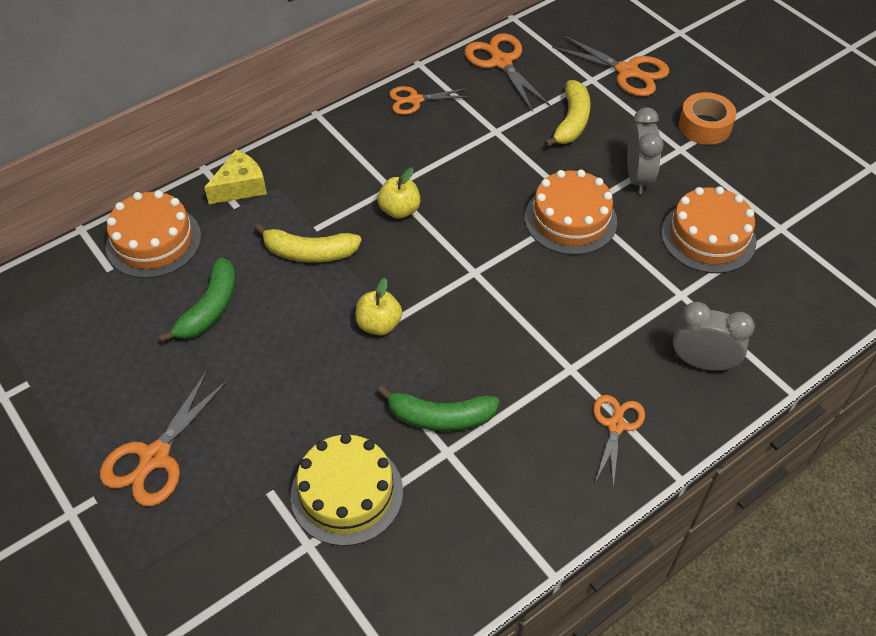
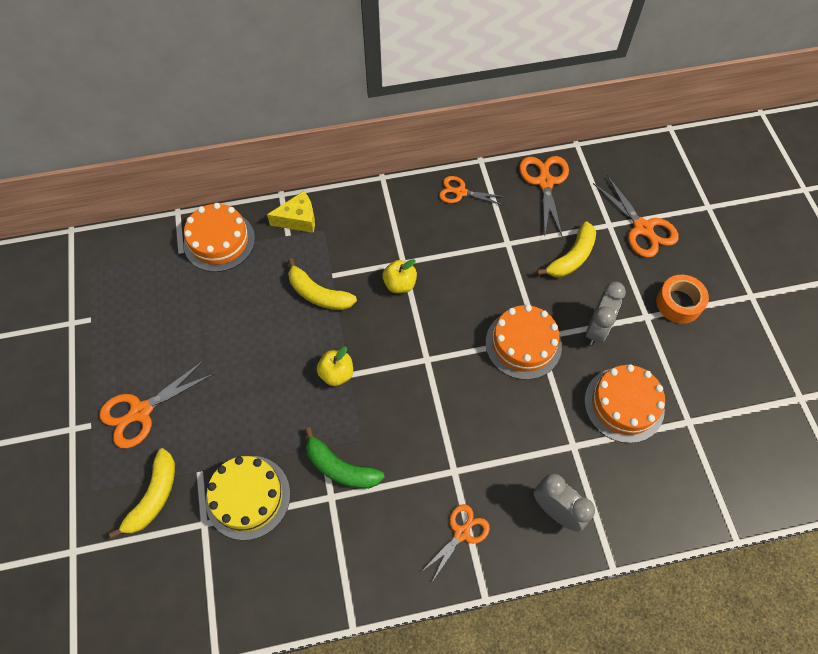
camera: 25 degrees right, 10 degrees up
green banana [159,257,236,342] -> none
none -> yellow banana [109,448,175,539]

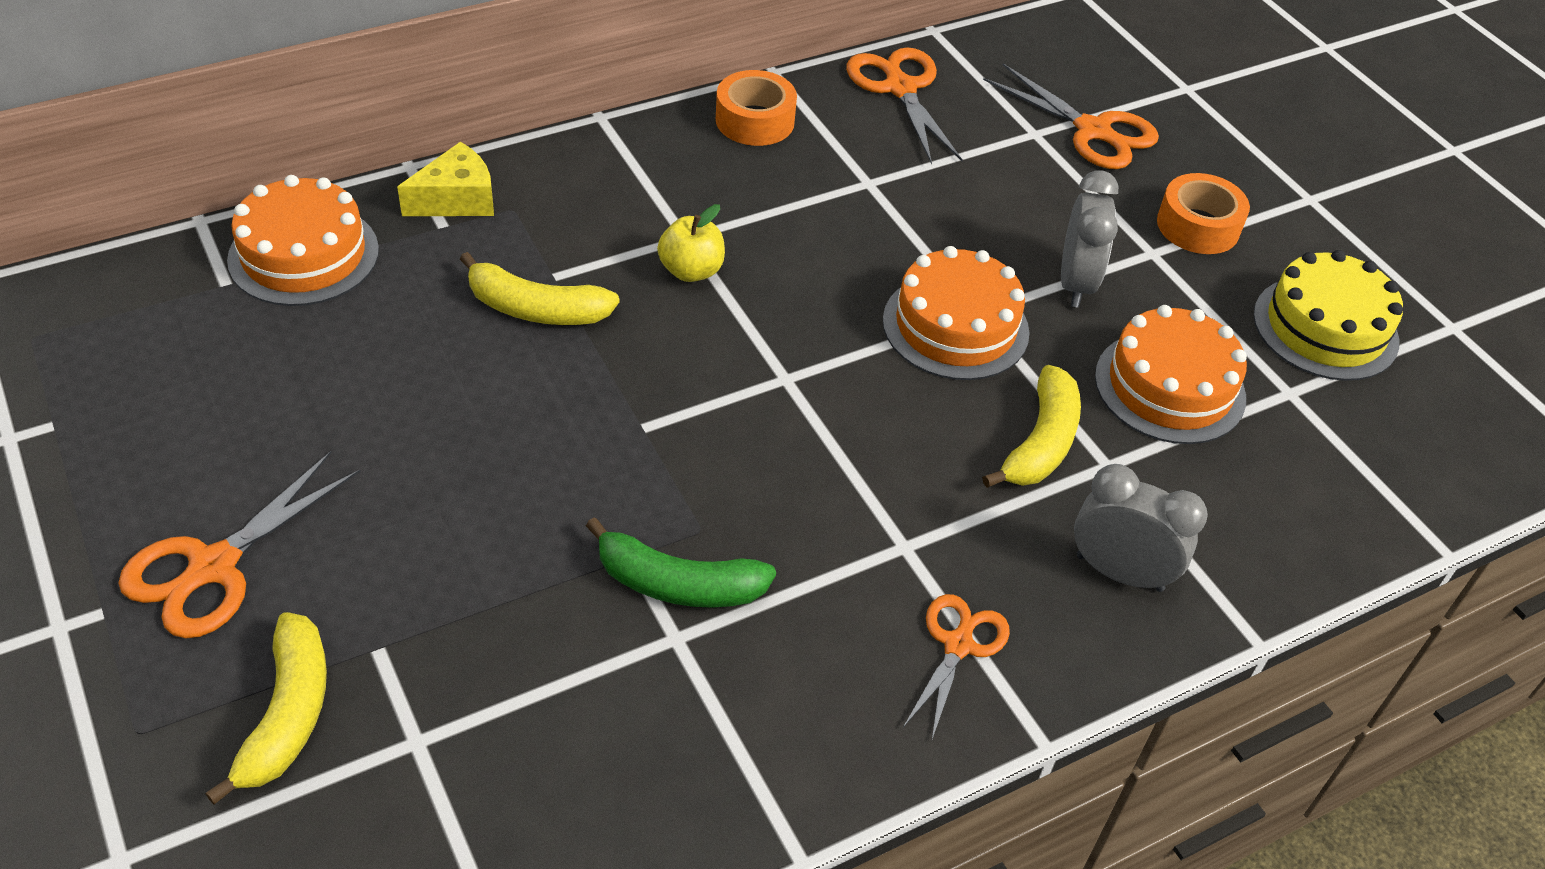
camera: 20 degrees left, 15 degrees down
yellow cake [206,456,290,540] -> yellow cake moved to [1253,250,1403,381]
yellow apple [317,347,353,386] -> none
orange scissors [439,176,506,205] -> orange tape [716,70,797,146]
yellow banana [537,221,596,277] -> yellow banana moved to [982,365,1081,488]

